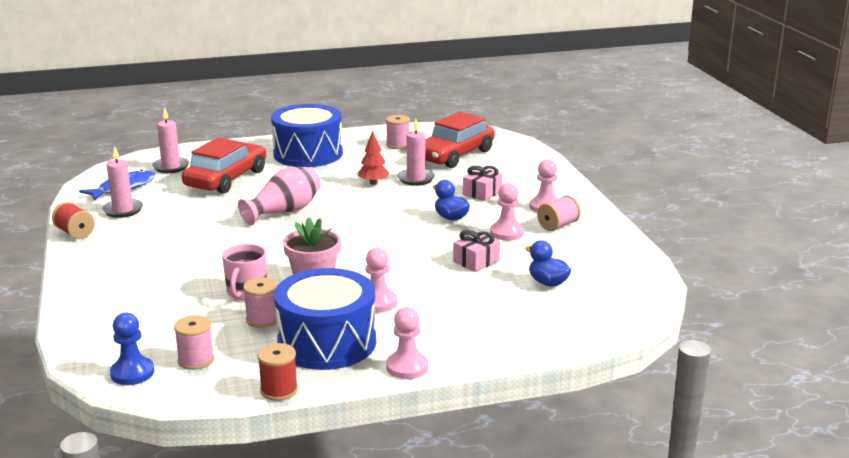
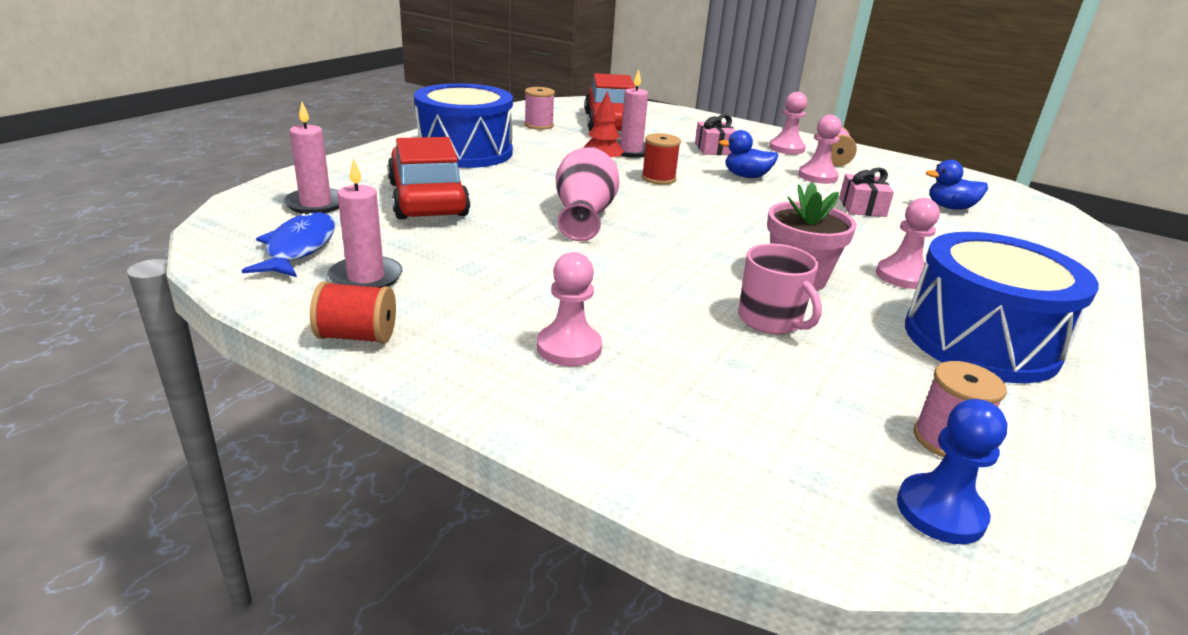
camera: 45 degrees left, 5 degrees up
pink spool [243,277,278,328] -> none
red spool [258,343,298,401] -> red spool moved to [642,133,681,185]
pink pawn [386,307,428,379] -> pink pawn moved to [537,252,602,366]

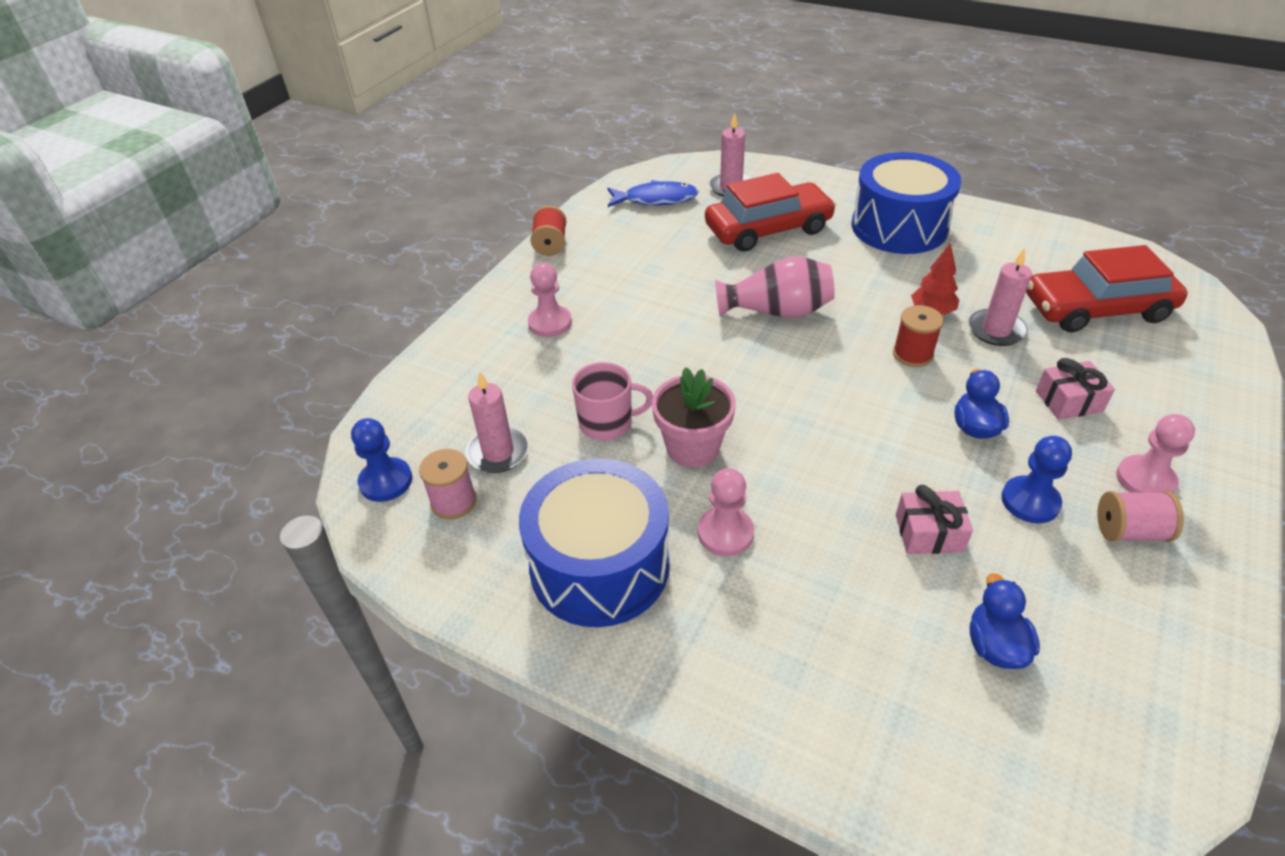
camera: 90 degrees right, 15 degrees up
pink candle [328,158,402,288] -> pink candle moved to [465,371,529,473]
pink spool [524,87,555,130] -> none
pink mug [738,244,822,334] -> pink mug turned 150 degrees counterclockwise [572,362,653,440]
pink pawn [798,115,841,184] -> blue pawn [1001,436,1072,523]

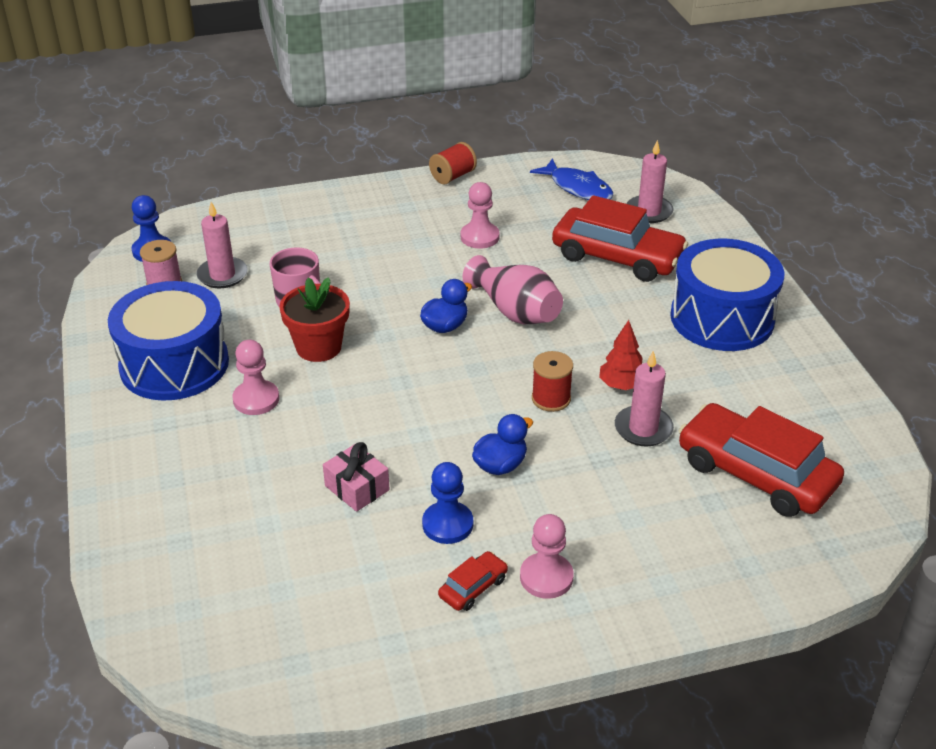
camera: 45 degrees right, 5 degrees down
pink pawn [528,263,572,337] -> pink pawn moved to [461,182,500,249]
pink flower pot [652,367,736,468] -> red flower pot [279,277,350,362]
blue duck [970,573,1040,669] -> blue duck moved to [420,279,472,333]
pink gift [1036,358,1115,420] -> none
pink spool [1097,491,1184,542] -> red car [438,551,508,611]

